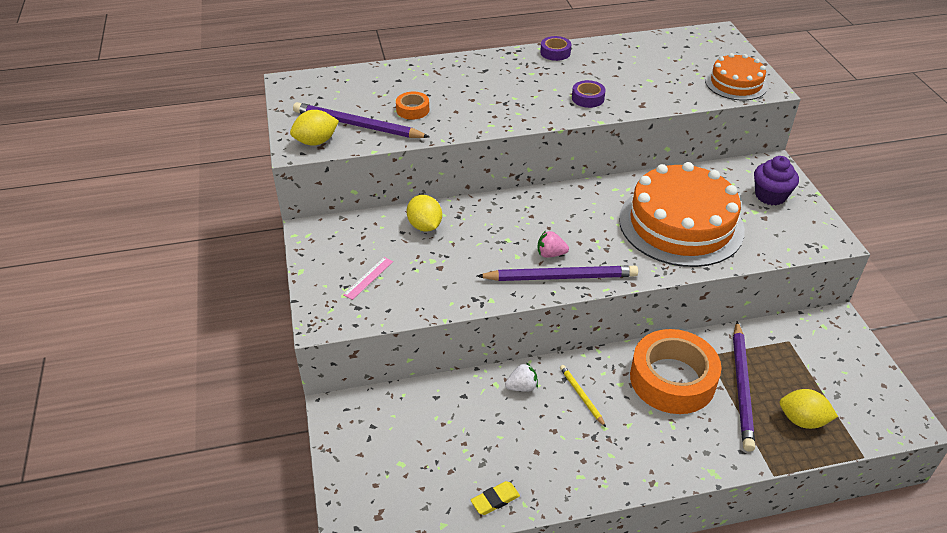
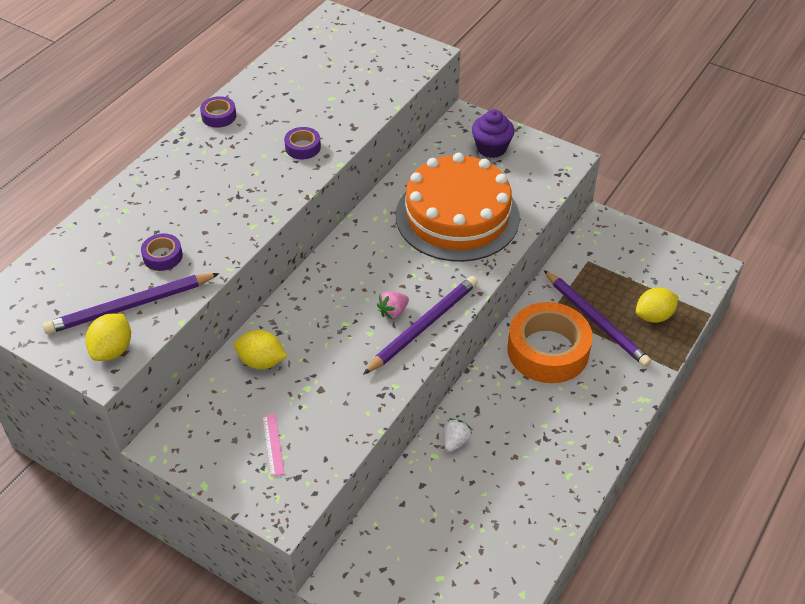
camera: 45 degrees left, 5 degrees up
orange tape [396,92,429,120] -> purple tape [141,233,183,271]
yellow eraser [471,481,520,515] -> none
yellow pencil [560,365,606,427] -> none
orange cake [705,53,768,100] -> none

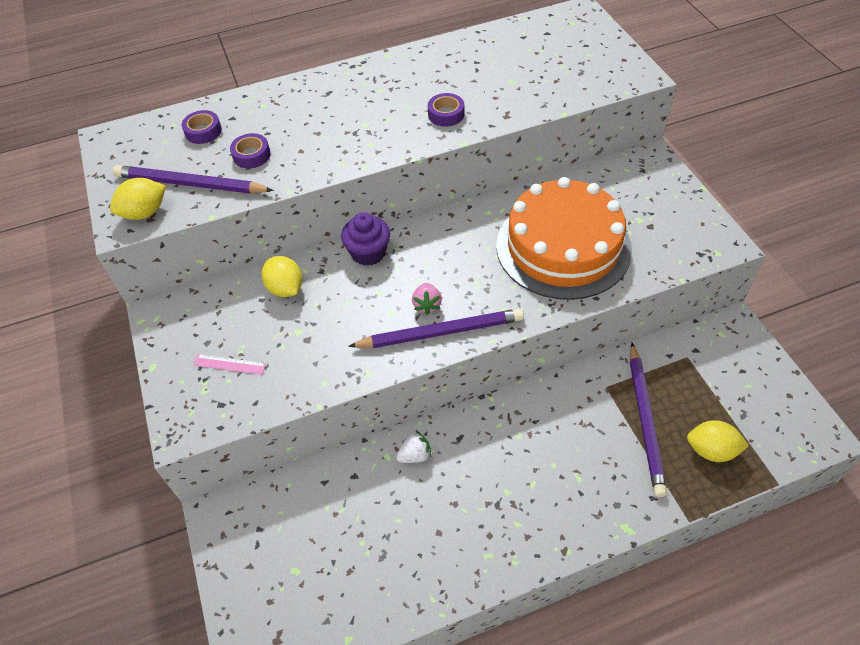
camera: 40 degrees right, 5 degrees up
purple tape [200,96,236,128] -> purple tape moved to [181,110,222,144]
pink ruler [263,414,285,477] -> pink ruler turned 75 degrees clockwise [193,354,266,375]
pink strawberry [377,291,409,319] -> pink strawberry turned 90 degrees counterclockwise [412,283,442,315]
purple cupcake [472,109,515,158] -> purple cupcake moved to [341,212,390,266]
orange tape [507,302,593,383] -> none

